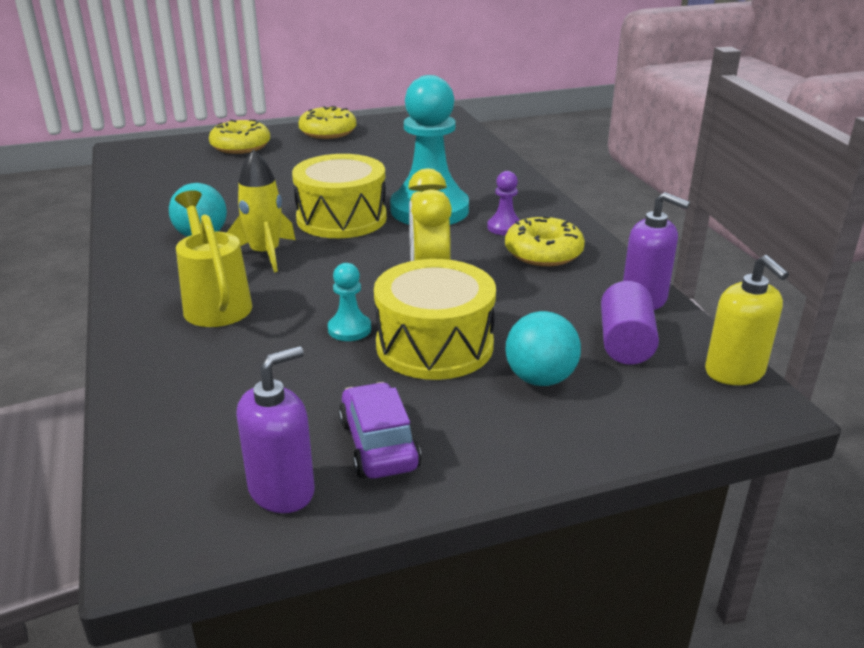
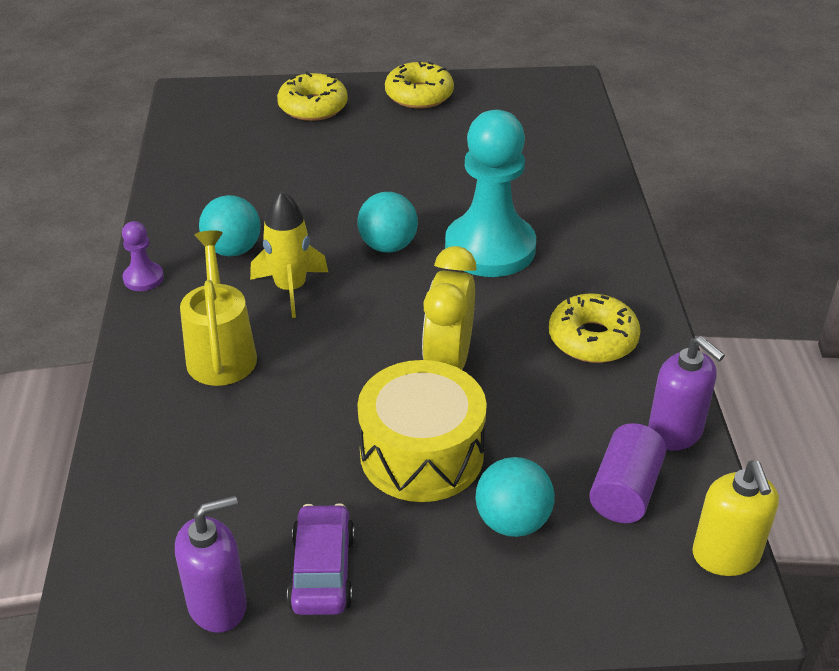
camera: 15 degrees right, 10 degrees up
yellow drum [292,154,387,238] -> turquoise ball [357,192,418,252]
turquoise pawn [328,263,371,341] -> none
purple pawn [487,171,520,235] -> purple pawn moved to [122,221,164,291]

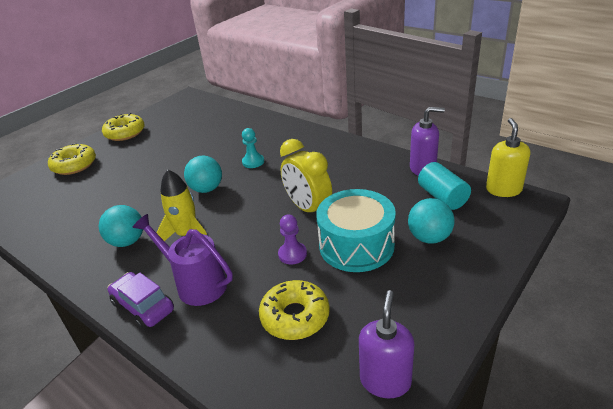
camera: 45 degrees left, 5 degrees down
purple pawn [122,221,164,291] -> purple pawn moved to [278,214,307,264]
yellow watering can [180,230,257,386] -> purple watering can [132,214,233,306]
purple car [287,503,355,615] -> purple car moved to [108,272,174,330]
yellow drum [357,360,487,502] -> turquoise drum [316,189,396,272]
turquoise pawn [445,110,536,277] -> turquoise pawn [242,128,264,168], size x0.43
yellow donut [549,293,641,363] -> yellow donut moved to [259,280,330,340]
purple cylinder [589,423,666,523] -> turquoise cylinder [418,162,471,210]
yellow soap dispenser [692,461,779,576] -> yellow soap dispenser turned 120 degrees counterclockwise [486,118,530,197]

